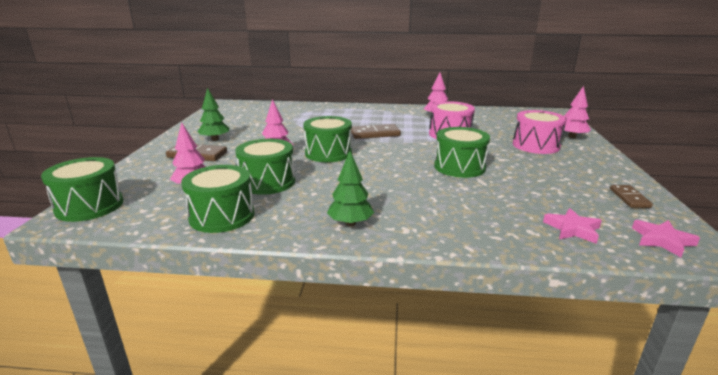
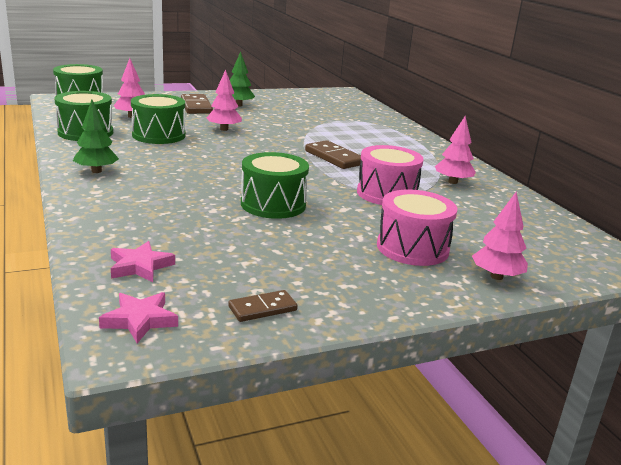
camera: 60 degrees right, 0 degrees up
green drum [303,116,352,162] -> none

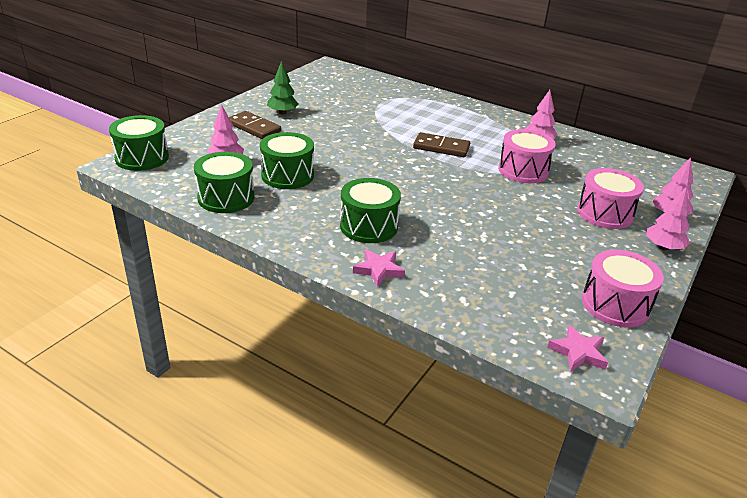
camera: 35 degrees left, 10 degrees up
green tree [73,99,119,173] -> none
pink star [111,241,175,282] -> pink star moved to [353,249,405,287]
pink tree [206,69,242,131] -> pink tree moved to [646,187,690,251]
brown domino [228,290,298,322] -> pink drum [582,250,664,327]
green drum [241,152,309,219] -> green drum moved to [340,178,401,243]

